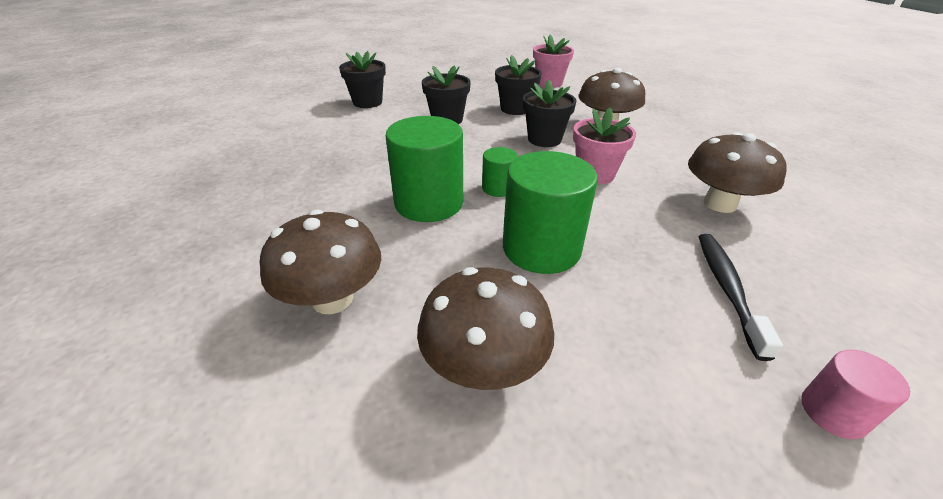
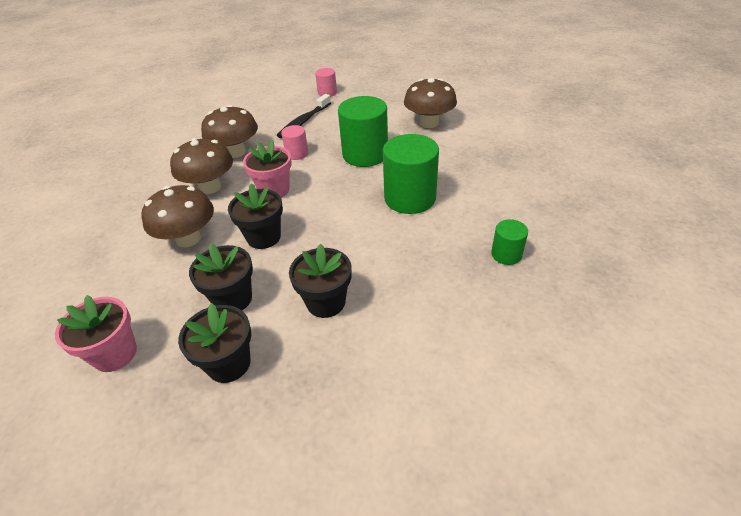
camera: 150 degrees left, 5 degrees up
brown mushroom [260,210,381,314] -> brown mushroom moved to [170,138,233,194]
black flower pot [339,51,386,108] -> black flower pot moved to [178,303,251,383]
green cylinder [482,147,518,197] -> green cylinder moved to [491,219,528,265]
none -> pink cylinder [281,125,308,160]

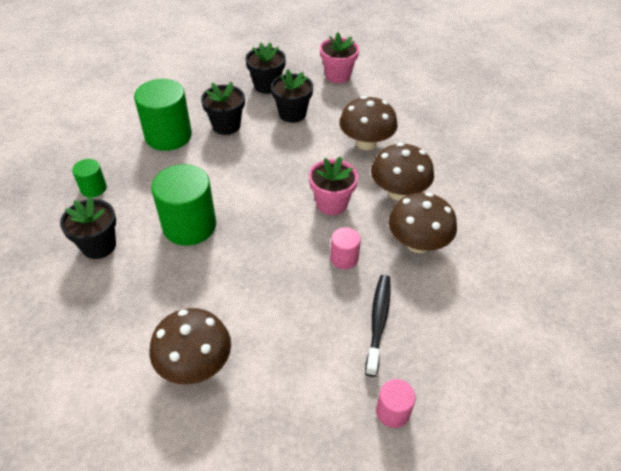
camera: 155 degrees right, 5 degrees up
black flower pot [228,183,283,249] -> black flower pot moved to [60,196,116,259]
green cylinder [338,96,388,167] -> green cylinder moved to [134,79,192,151]

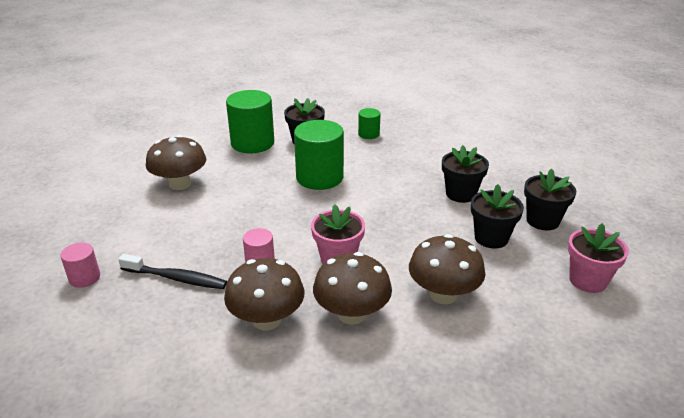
camera: 95 degrees right, 15 degrees down
green cylinder [134,79,192,151] -> green cylinder moved to [226,90,274,153]

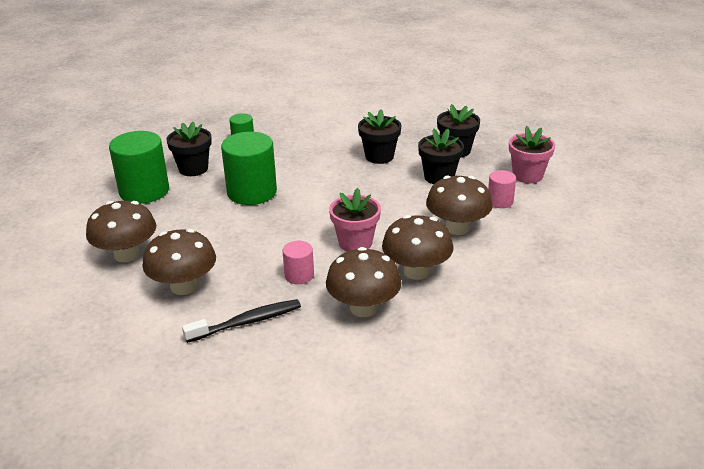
camera: 40 degrees left, 0 degrees up
pink cylinder [60,243,100,288] -> pink cylinder moved to [488,170,516,208]
none -> brown mushroom [143,229,216,295]

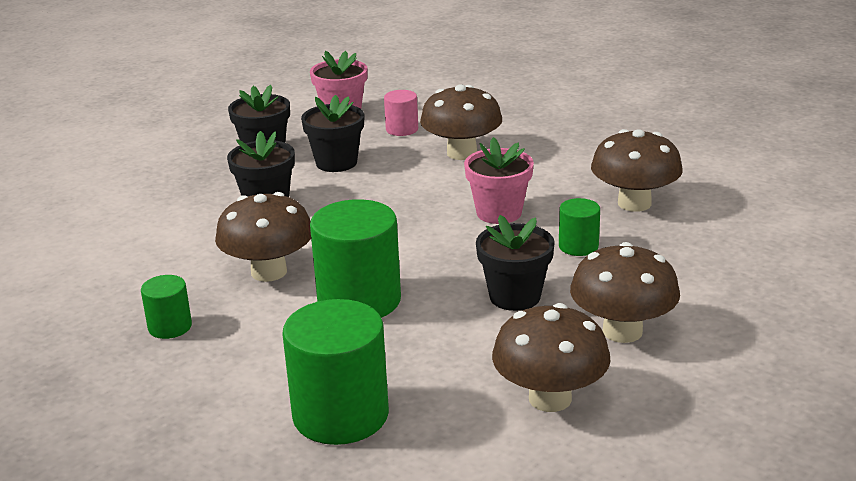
camera: 90 degrees left, 5 degrees down
black flower pot [166,122,212,176] -> black flower pot moved to [476,215,555,311]
black toothbrush [182,299,301,343] -> none
pink cylinder [282,241,314,284] -> green cylinder [559,198,600,256]
brown mushroom [382,215,454,280] -> brown mushroom moved to [215,192,311,282]

